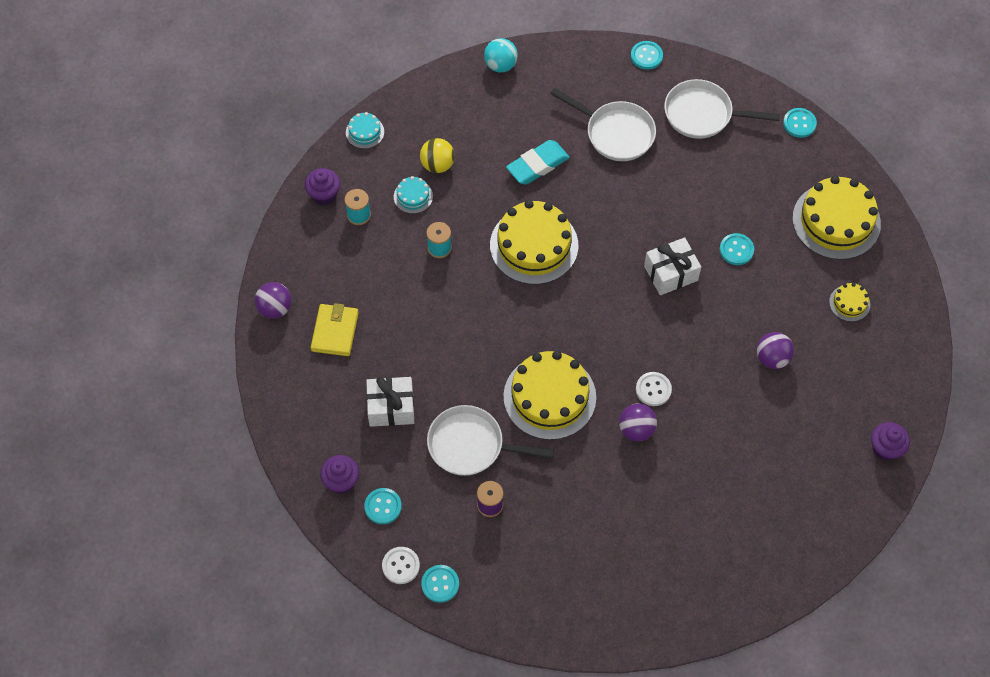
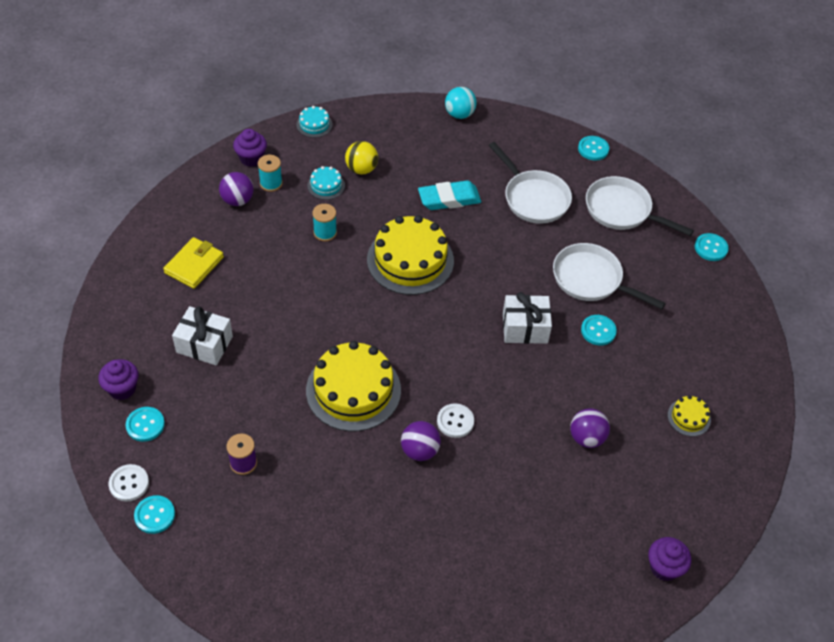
camera: 20 degrees right, 10 degrees down
purple ball [255,282,291,319] -> purple ball moved to [219,172,254,206]
white pan [427,405,554,476] -> white pan moved to [553,243,666,309]
yellow cake [792,176,881,260] -> none

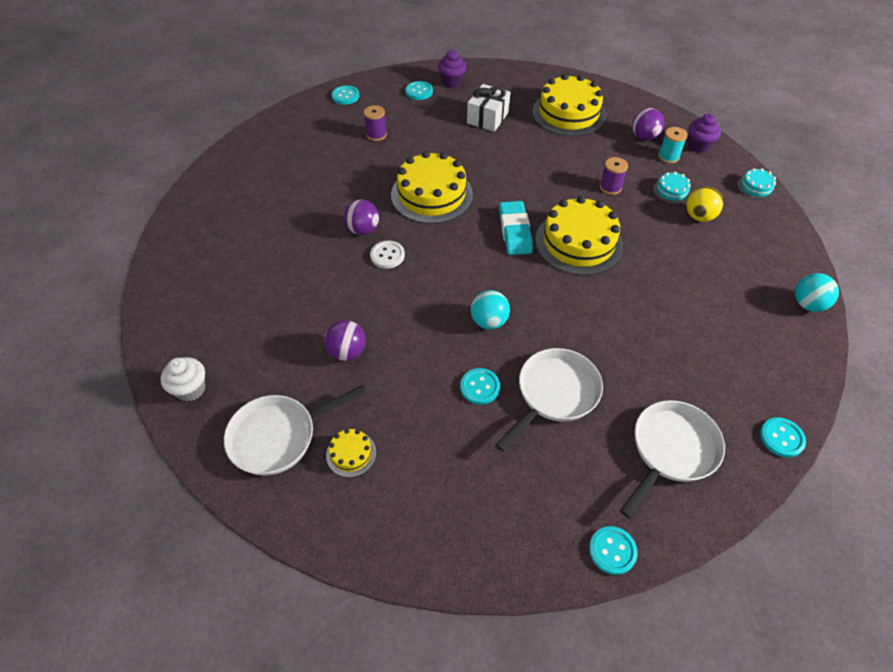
camera: 100 degrees right, 0 degrees up
white button [108,464,149,502] -> none
yellow wallet [163,237,224,289] -> yellow cake [532,74,606,136]
turquoise spool [312,204,337,241] -> purple spool [600,157,628,195]
turquoise eraser [418,181,481,210] -> turquoise eraser moved to [499,201,533,255]
white pan [488,142,572,224] -> white pan moved to [224,385,367,476]
white gift [503,292,552,344] -> turquoise ball [471,290,510,329]
purple cupcake [648,537,691,581] -> white cupcake [161,357,205,401]

